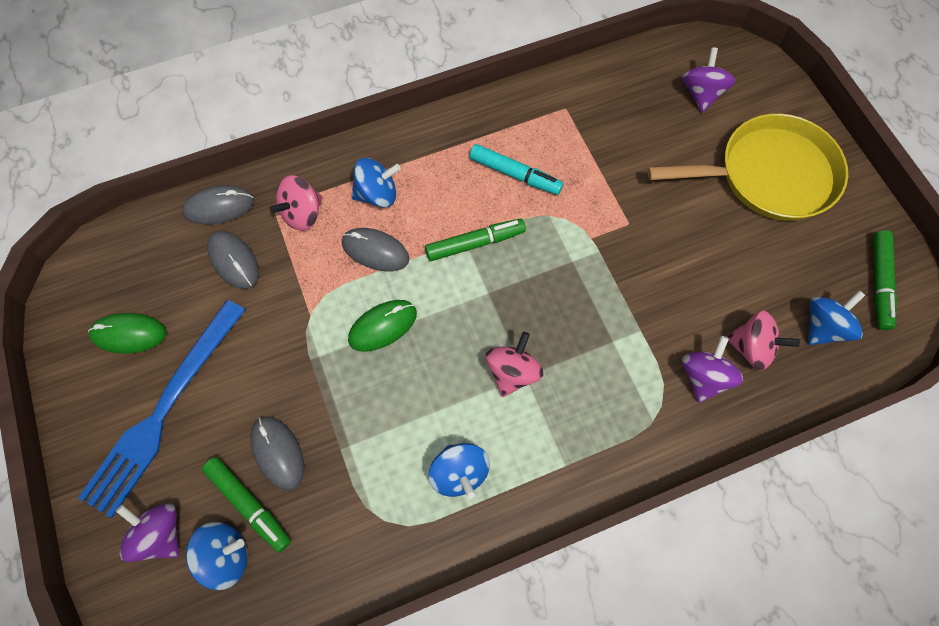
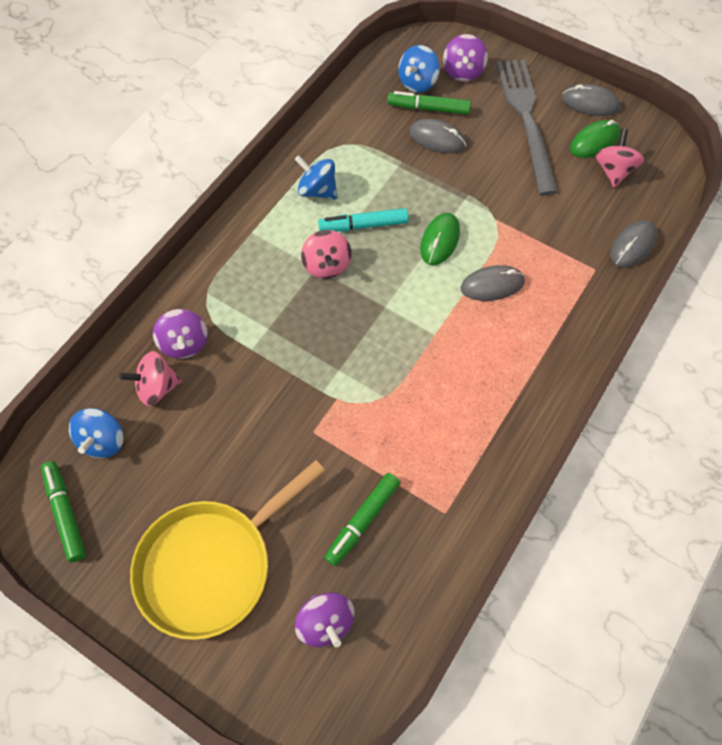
camera: 145 degrees right, 5 degrees down
blue fork [78,300,245,518] -> grey fork [497,59,558,195]
purple spinning top [116,503,179,562] -> purple spinning top turned 90 degrees clockwise [443,34,488,82]
grey mouse [207,231,259,289] -> grey mouse moved to [562,84,620,116]
pink spinning top [270,175,322,231] -> pink spinning top moved to [595,129,644,187]
blue spinning top [352,158,401,208] -> none
green marker [425,219,526,261] -> green marker moved to [324,473,400,566]
turquoise marker [470,144,563,195] -> turquoise marker moved to [318,208,408,232]

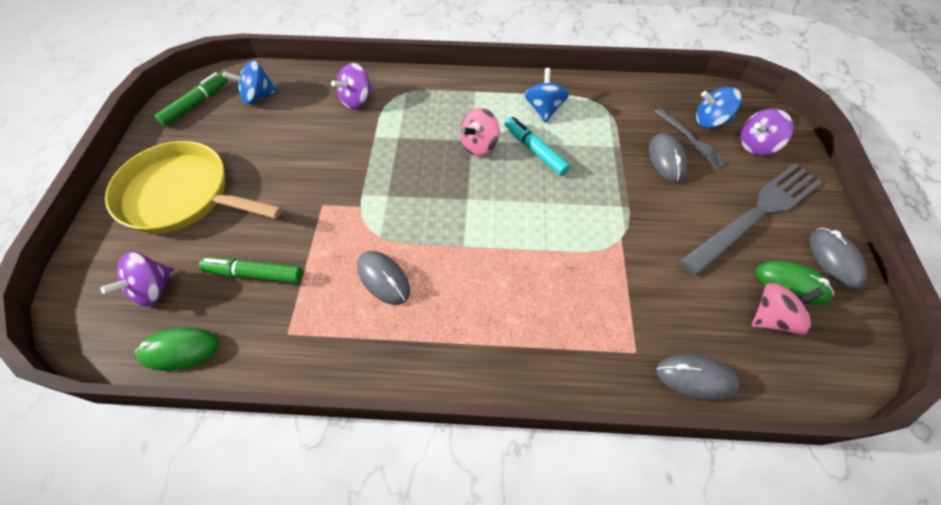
camera: 60 degrees right, 5 degrees down
pink spinning top [119,351,182,406] -> none
green marker [387,91,471,115] -> grey fork [655,108,728,169]
green mouse [420,213,460,265] -> green mouse moved to [135,327,219,371]
grey mouse [461,265,525,301] -> grey mouse moved to [357,251,410,305]

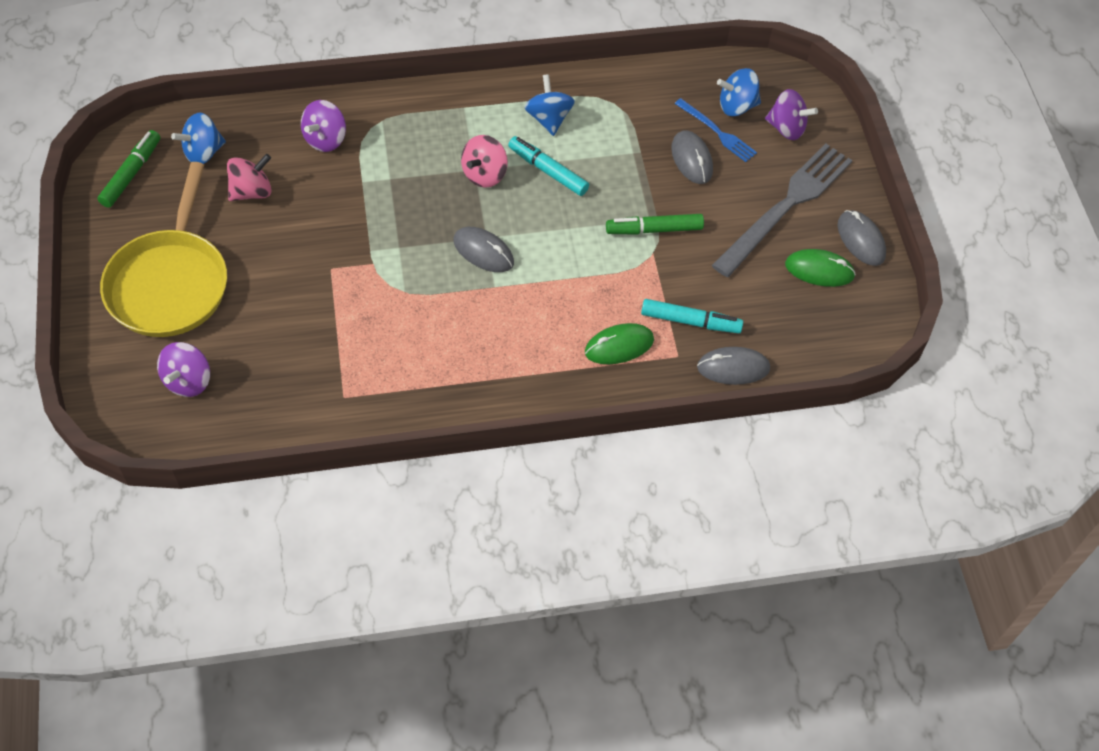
camera: 15 degrees left, 0 degrees up
yellow pan [105,141,282,233] -> yellow pan turned 90 degrees counterclockwise [100,162,227,337]
green mouse [135,327,219,371] -> green mouse moved to [585,323,654,364]
green marker [199,258,302,283] -> green marker moved to [606,214,704,235]
grey mouse [357,251,410,305] -> grey mouse moved to [454,227,514,272]
grey fork [655,108,728,169] -> blue fork [675,98,757,162]
purple spinning top [740,108,794,155] -> purple spinning top turned 120 degrees counterclockwise [765,89,818,140]
pink spinning top [752,282,825,335] -> pink spinning top moved to [227,154,272,201]
none -> turquoise marker [641,299,743,333]

